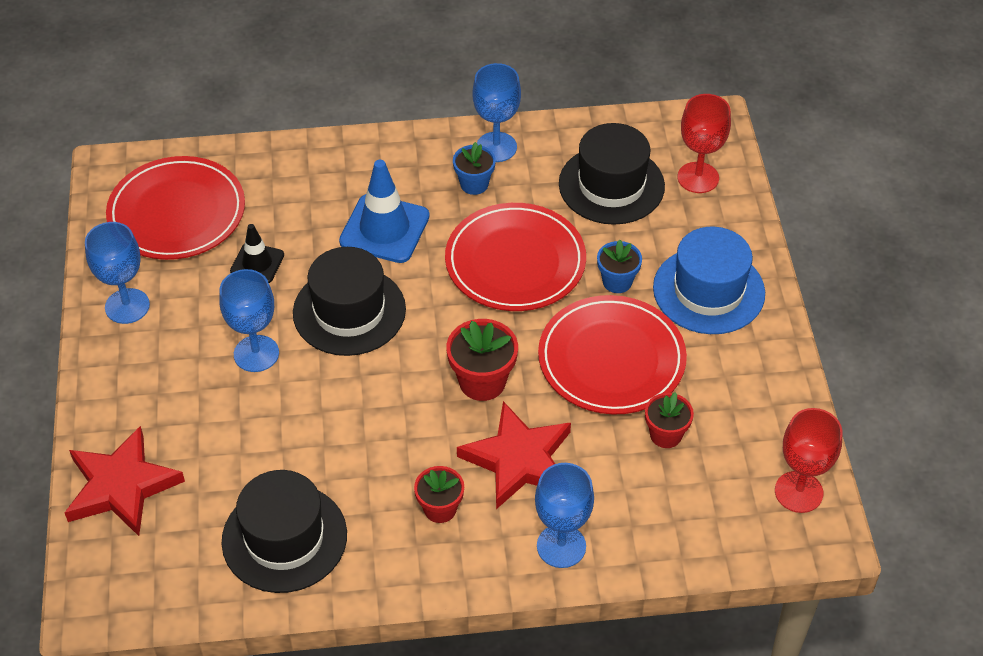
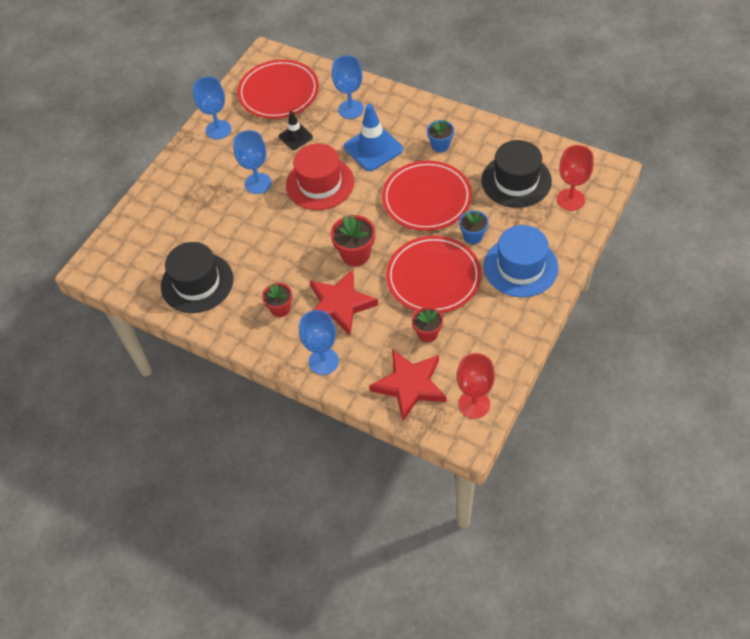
camera: 40 degrees right, 5 degrees up
red star [64,426,185,536] -> red star moved to [369,349,447,421]
black hat [293,247,406,356] -> red hat [286,144,354,210]
blue goblet [472,63,521,162] -> blue goblet moved to [332,55,364,119]

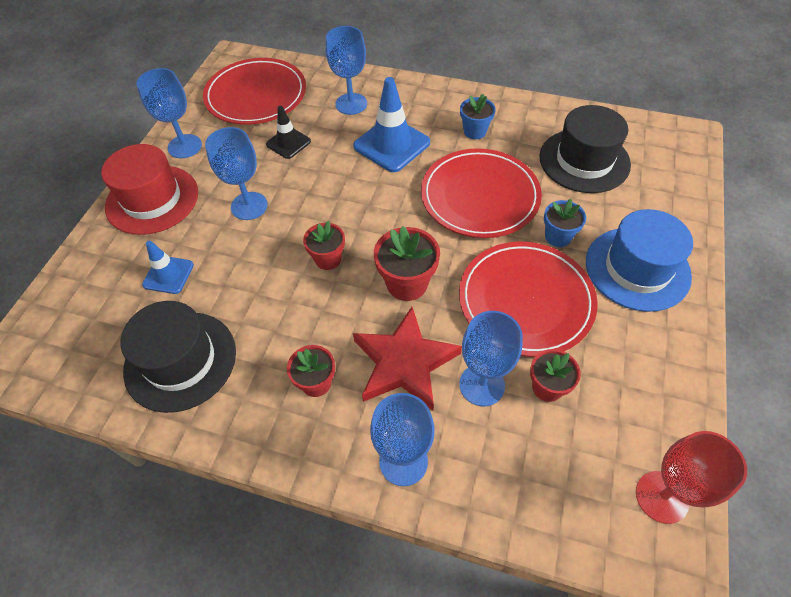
camera: 15 degrees left, 0 degrees up
red hat [286,144,354,210] -> red hat moved to [101,144,198,235]
red star [369,349,447,421] -> none
red goblet [557,145,594,211] -> none
none -> blue traffic cone [142,241,194,294]
none -> red flower pot [303,221,345,270]
none -> blue goblet [459,311,523,406]

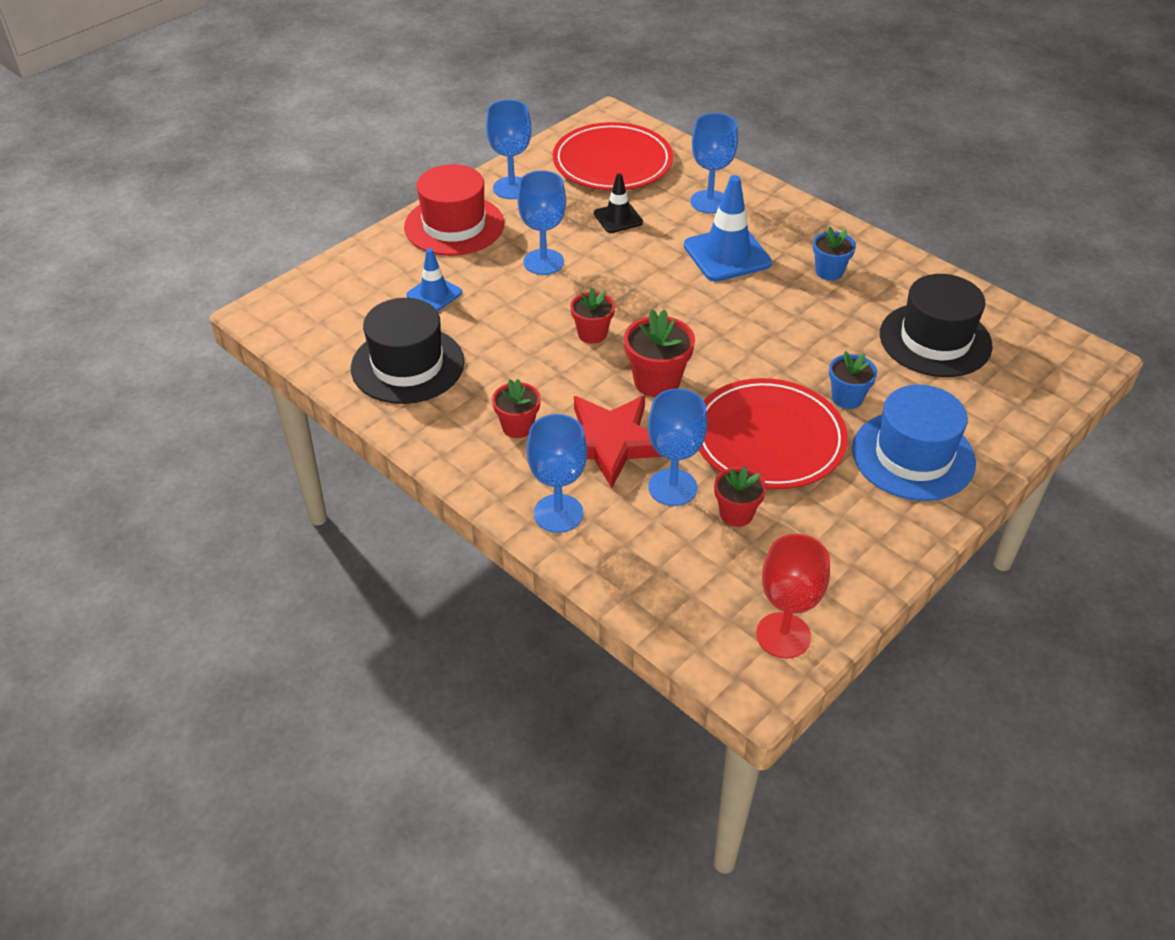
camera: 25 degrees right, 10 degrees down
red plate [421,148,542,238] -> none

